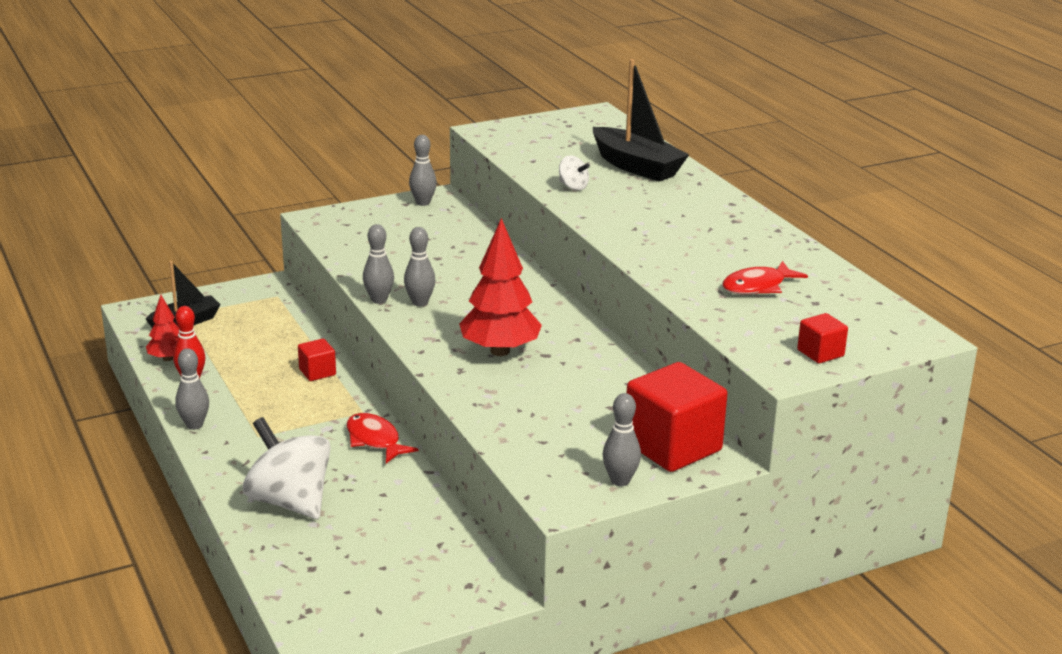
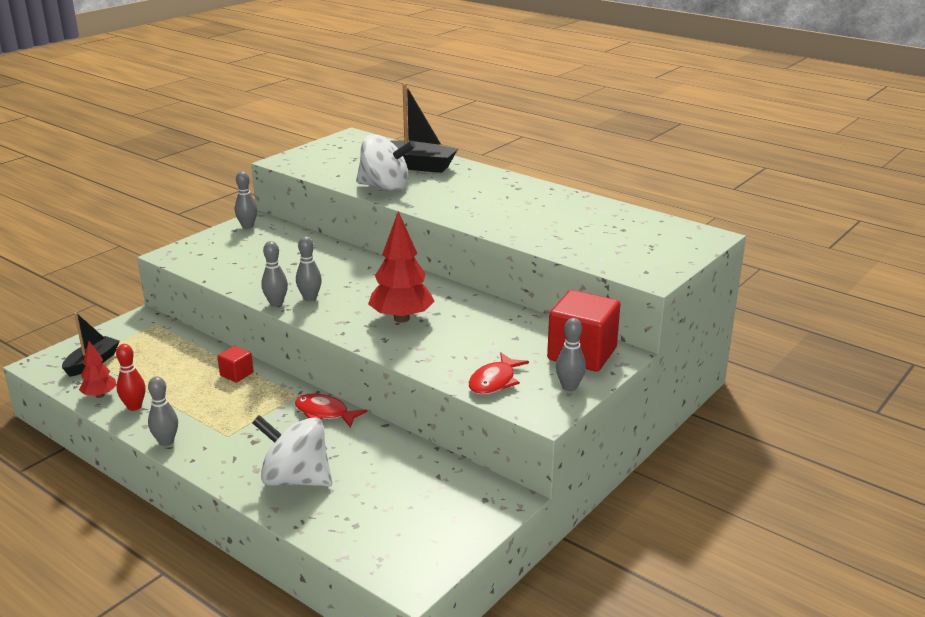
camera: 25 degrees left, 0 degrees up
white spinning top [559,155,590,190] -> white spinning top [356,134,415,192], size x2.20
red fish [723,261,808,295] -> red fish moved to [469,353,529,395]
red cube [797,313,848,364] -> none

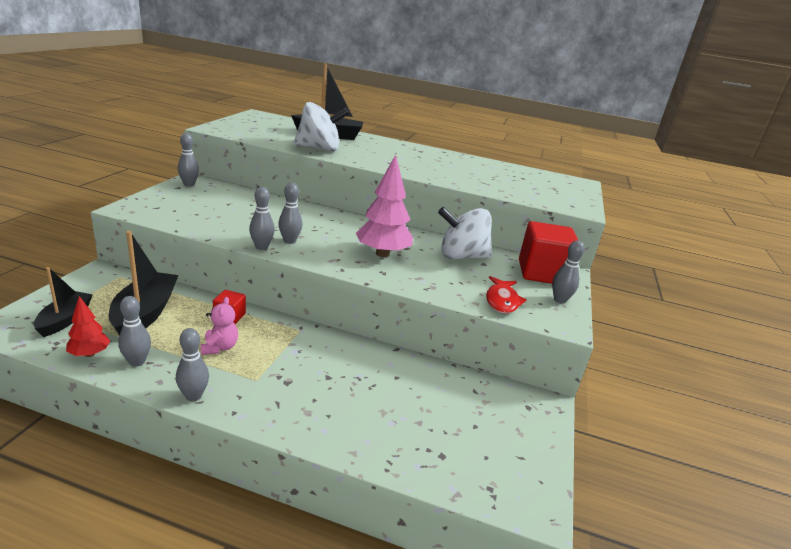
camera: 25 degrees left, 0 degrees up
red bowling pin [116,344,146,411] -> grey bowling pin [118,296,151,367]
white spinning top [252,415,332,486] -> white spinning top moved to [438,207,492,259]
red fish [295,393,368,428] -> none
red tree [368,211,434,323] -> pink tree [356,155,413,257]
none -> black boat [109,231,178,335]
none -> pink teddy bear [201,297,238,355]

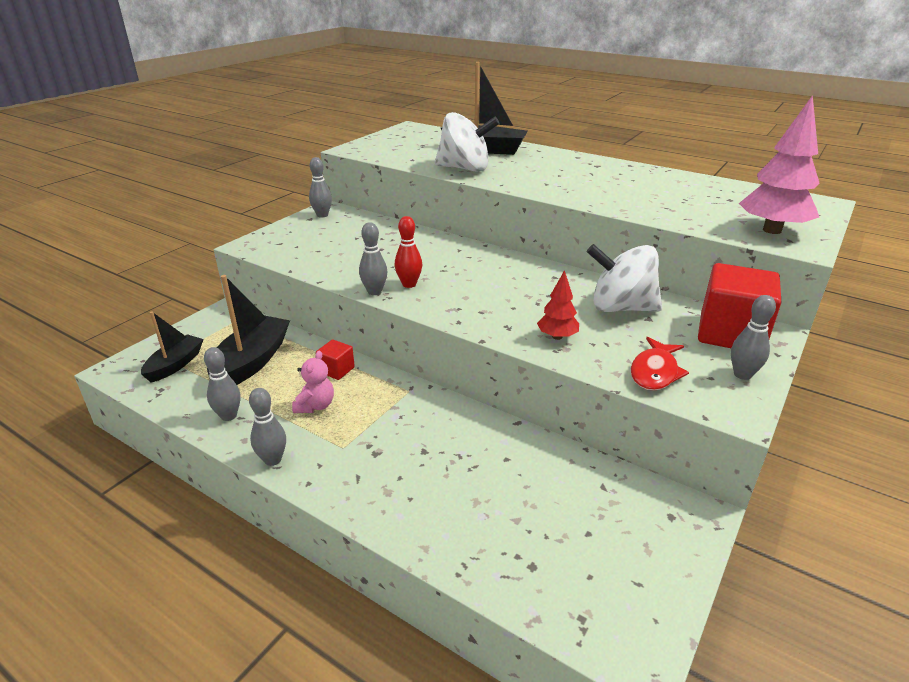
camera: 20 degrees right, 5 degrees up
red tree [66,296,110,357] -> red tree moved to [537,270,579,340]
grey bowling pin [278,183,302,244] -> red bowling pin [395,216,422,288]
pink tree [356,155,413,257] -> pink tree moved to [739,95,819,234]

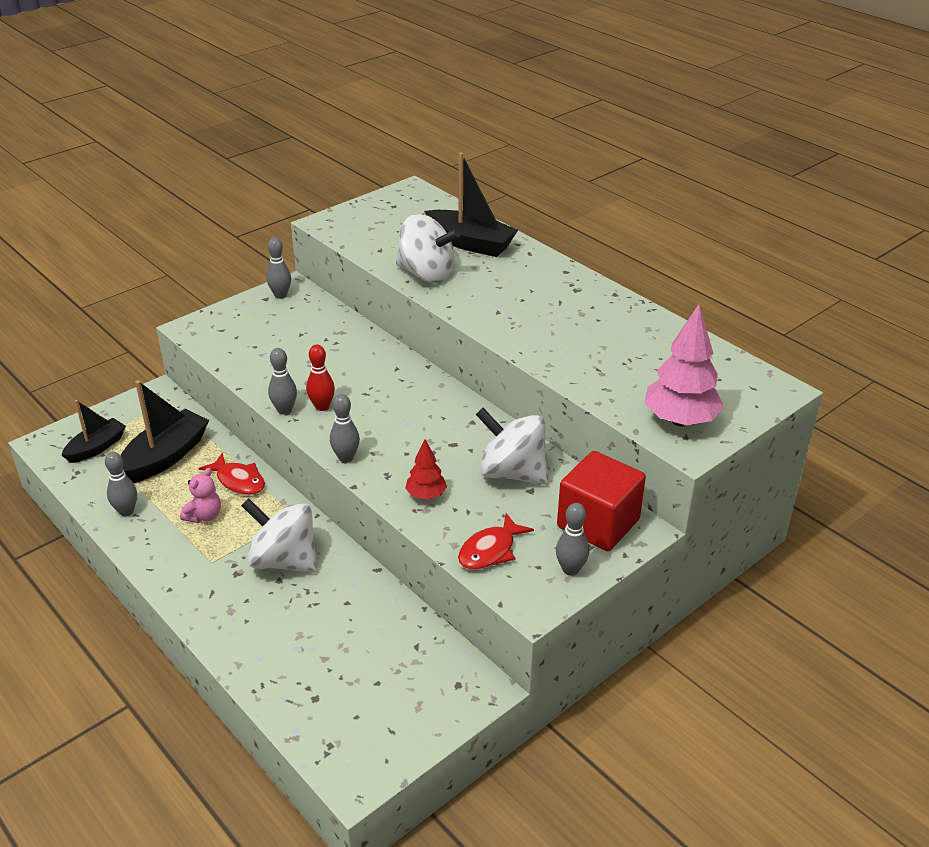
camera: 15 degrees right, 5 degrees up
grey bowling pin [249,388,286,466] -> grey bowling pin moved to [330,394,360,463]
red cube [316,340,355,380] -> red fish [199,453,265,495]
none -> white spinning top [241,498,318,573]

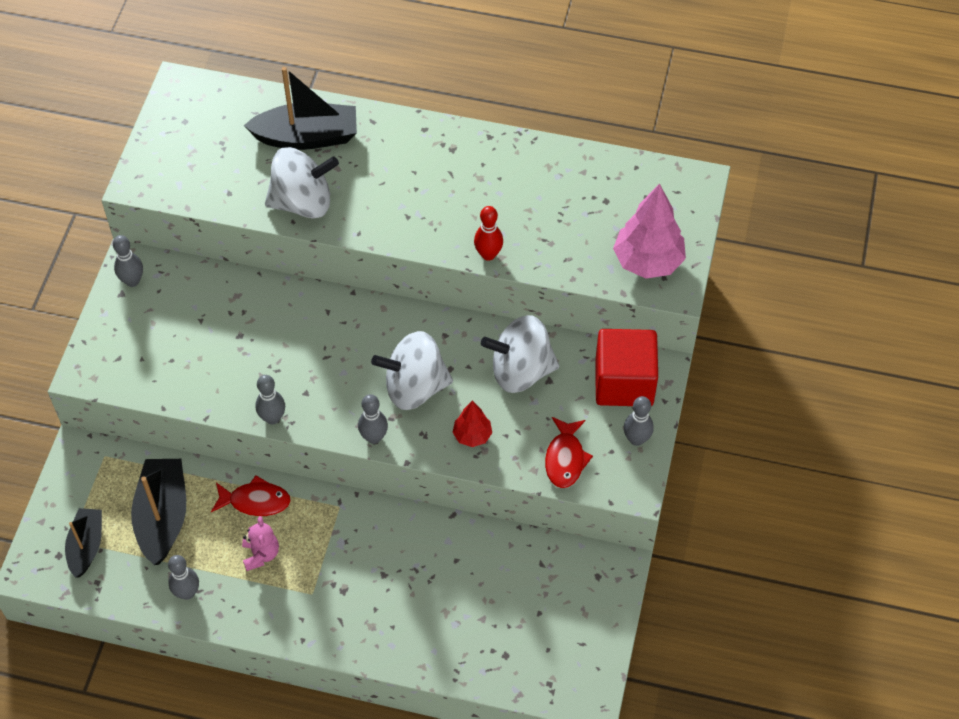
camera: 35 degrees left, 20 degrees up
white spinning top [241,498,318,573] -> white spinning top moved to [371,331,453,410]
red bowling pin [306,344,335,411] -> red bowling pin moved to [474,206,503,261]

